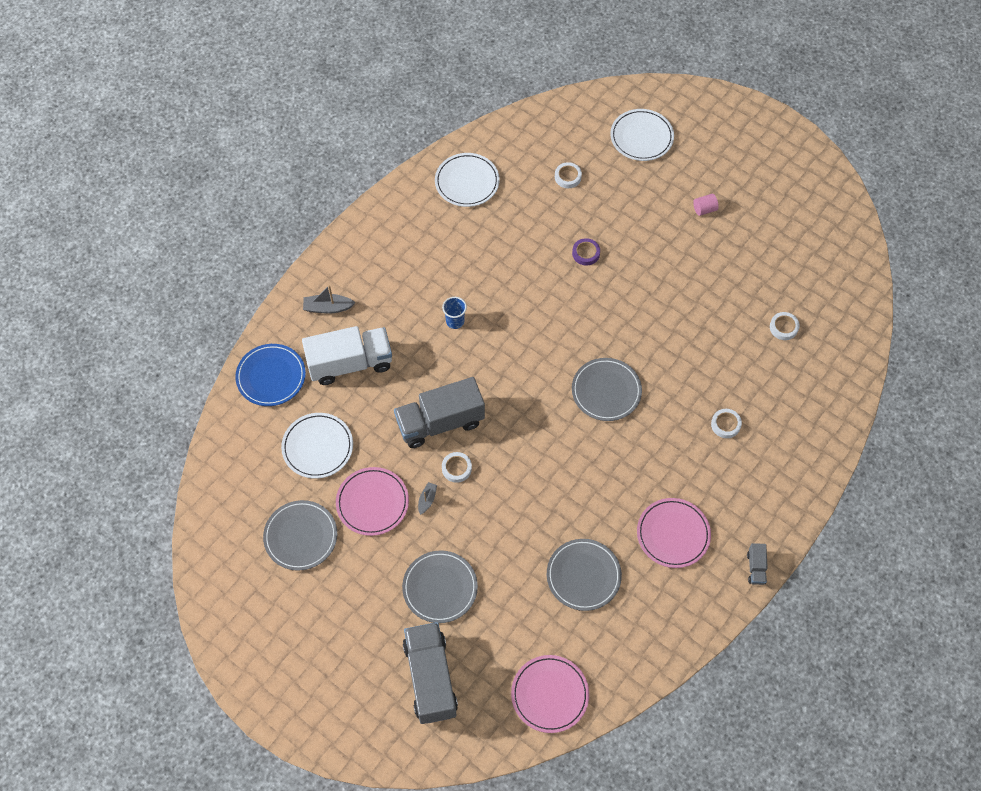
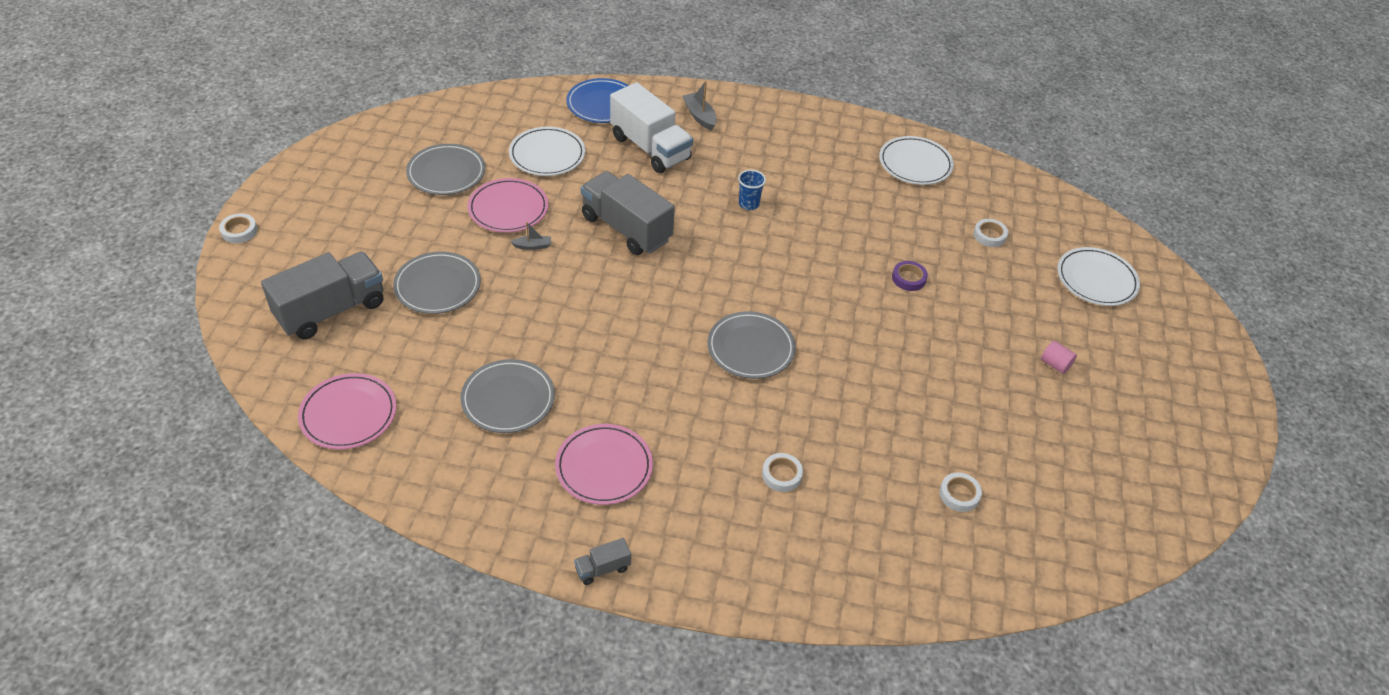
camera: 60 degrees right, 15 degrees down
white tape [442,452,472,483] -> white tape moved to [219,213,257,243]

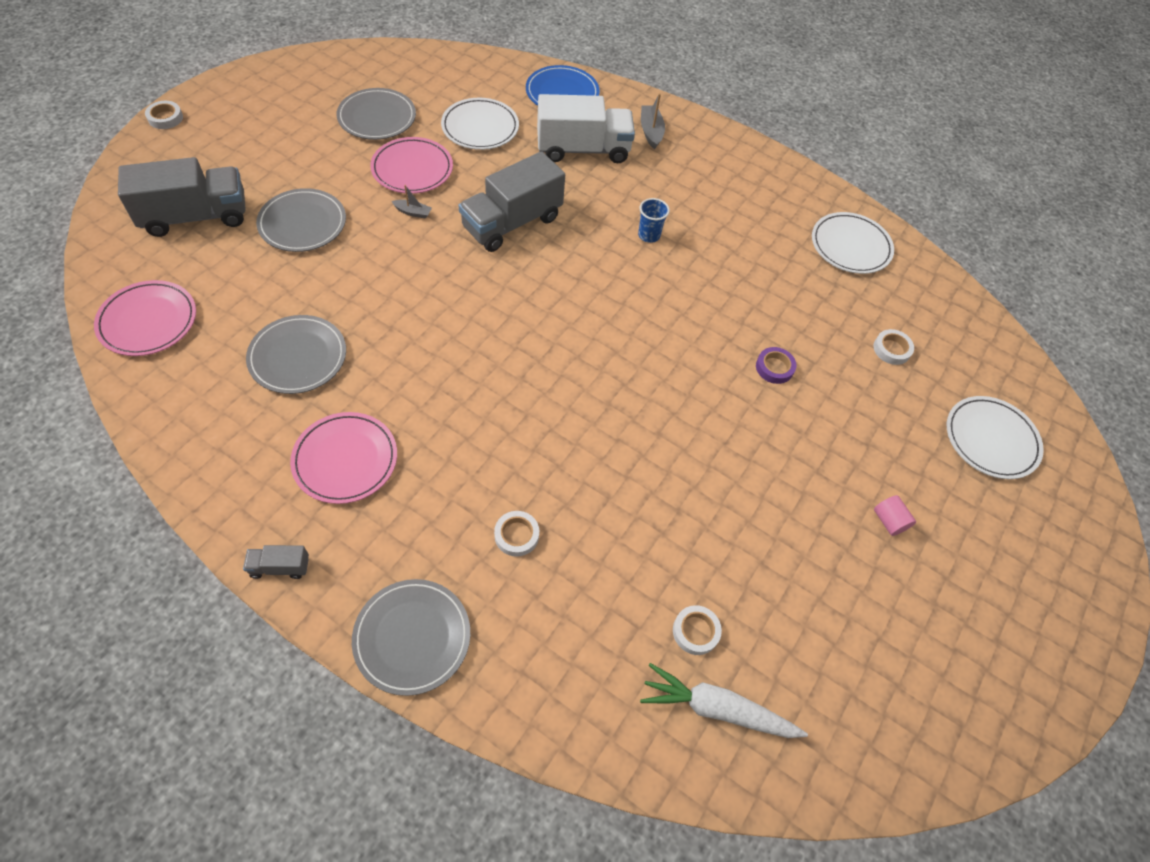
camera: 20 degrees right, 10 degrees up
grey truck [581,171,675,255] -> grey truck turned 105 degrees counterclockwise [459,151,565,252]
white truck [610,82,693,173] -> white truck turned 75 degrees counterclockwise [537,94,635,163]
grey plate [708,311,796,379] -> grey plate moved to [352,579,470,696]
none -> white carrot [640,663,808,738]

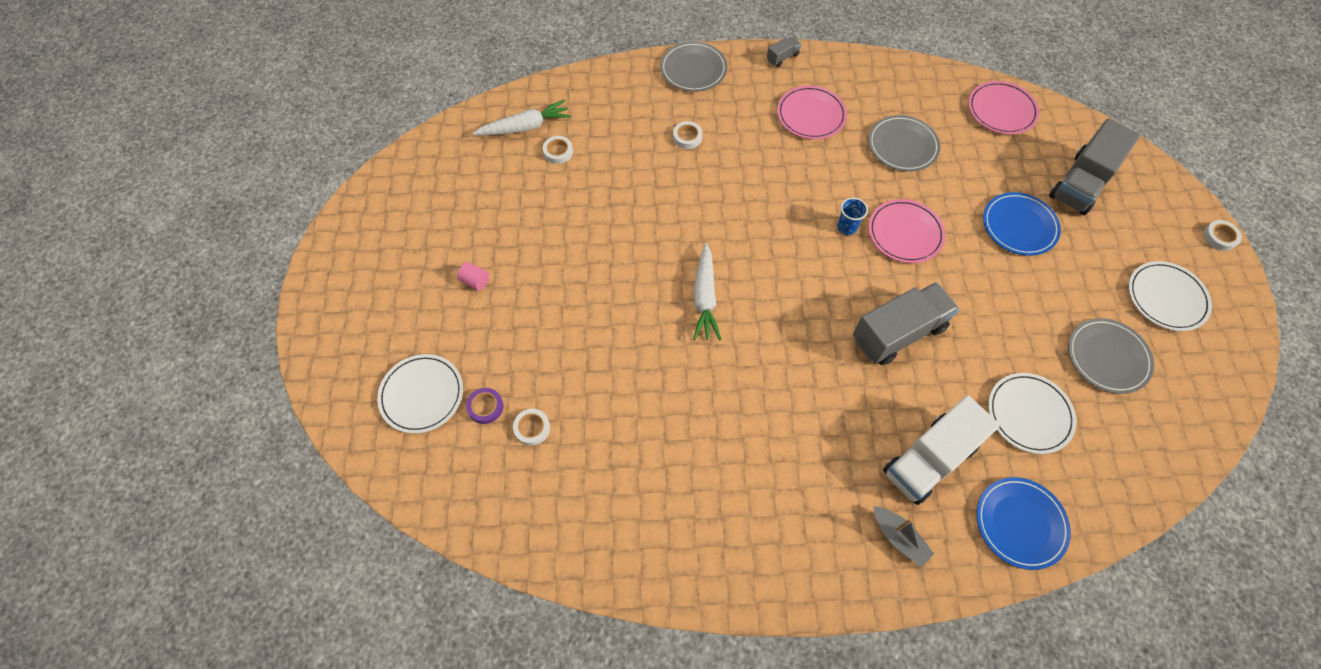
camera: 150 degrees right, 5 degrees up
grey plate [256,188,346,252] -> blue plate [983,192,1061,256]
pink plate [370,137,453,194] -> pink plate moved to [868,199,945,263]
grey boat [391,185,432,219] -> none
grey truck [459,151,565,252] -> grey truck turned 45 degrees clockwise [853,282,960,365]
blue cup [638,198,670,243] -> blue cup moved to [837,197,868,235]
purple tape [756,347,796,384] -> purple tape moved to [466,388,503,424]
white plate [812,212,894,274] -> white plate moved to [1129,261,1212,331]
none -> white carrot [693,243,722,340]

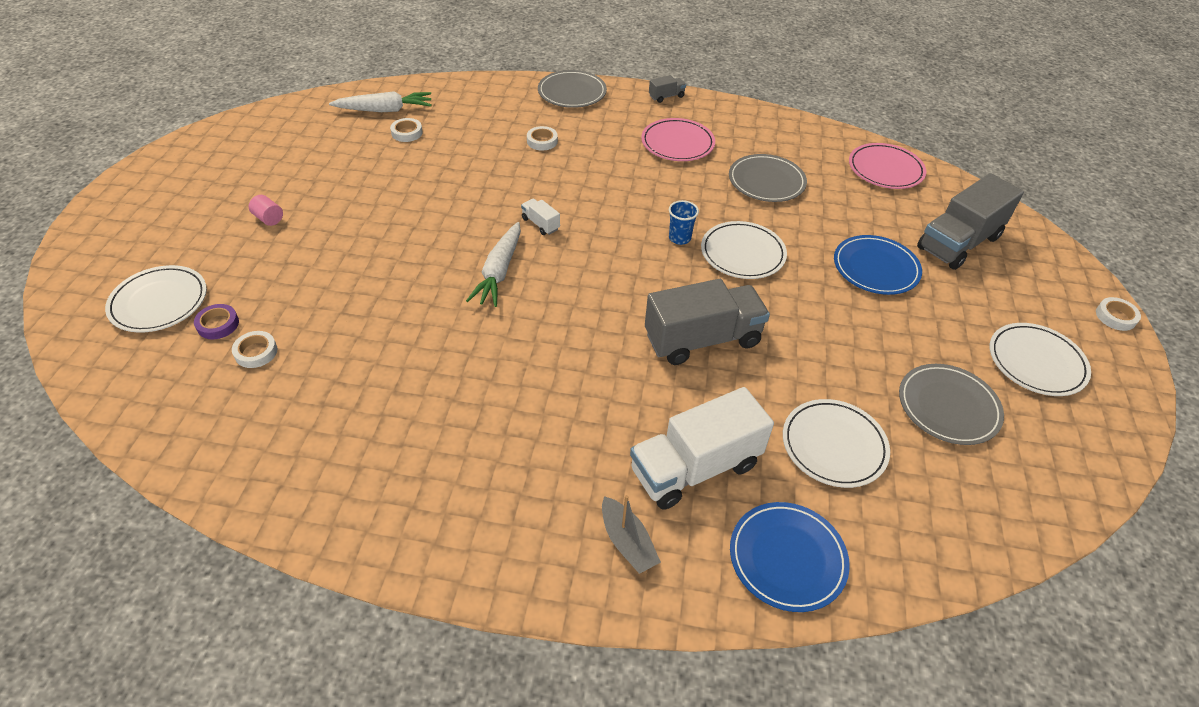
camera: 10 degrees right, 15 degrees down
pink plate [868,199,945,263] -> white plate [701,221,787,279]
none -> white truck [521,199,560,235]

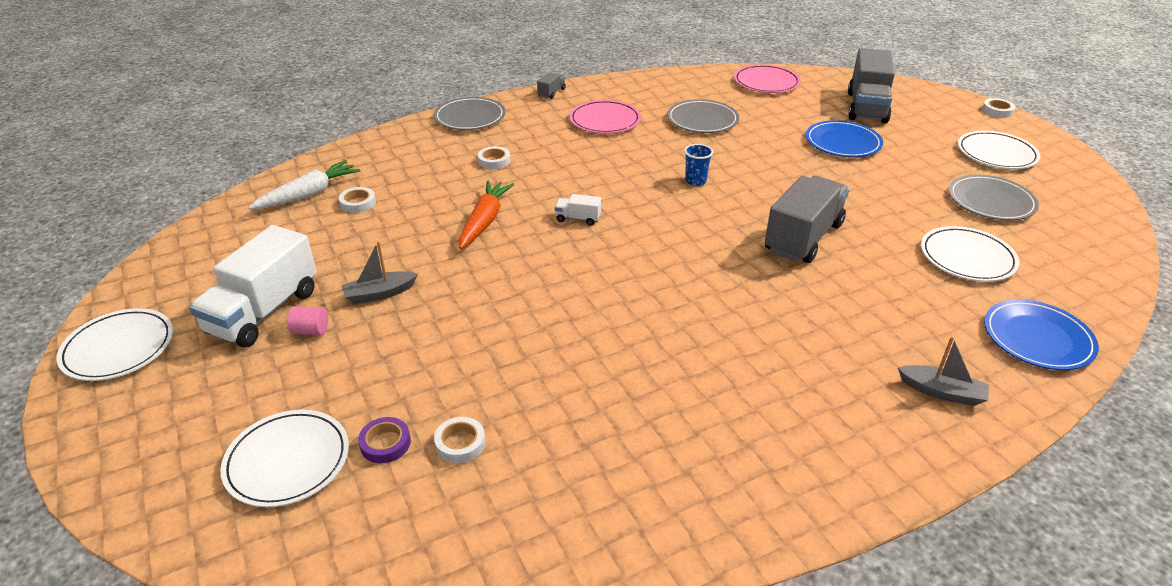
camera: 35 degrees left, 10 degrees down
white carrot [466,222,521,307] -> none
white truck [630,387,774,510] -> white truck moved to [189,225,317,348]
white plate [701,221,787,279] -> white plate moved to [56,308,173,381]
none -> grey boat [341,241,418,304]
none -> orange carrot [459,180,514,249]

